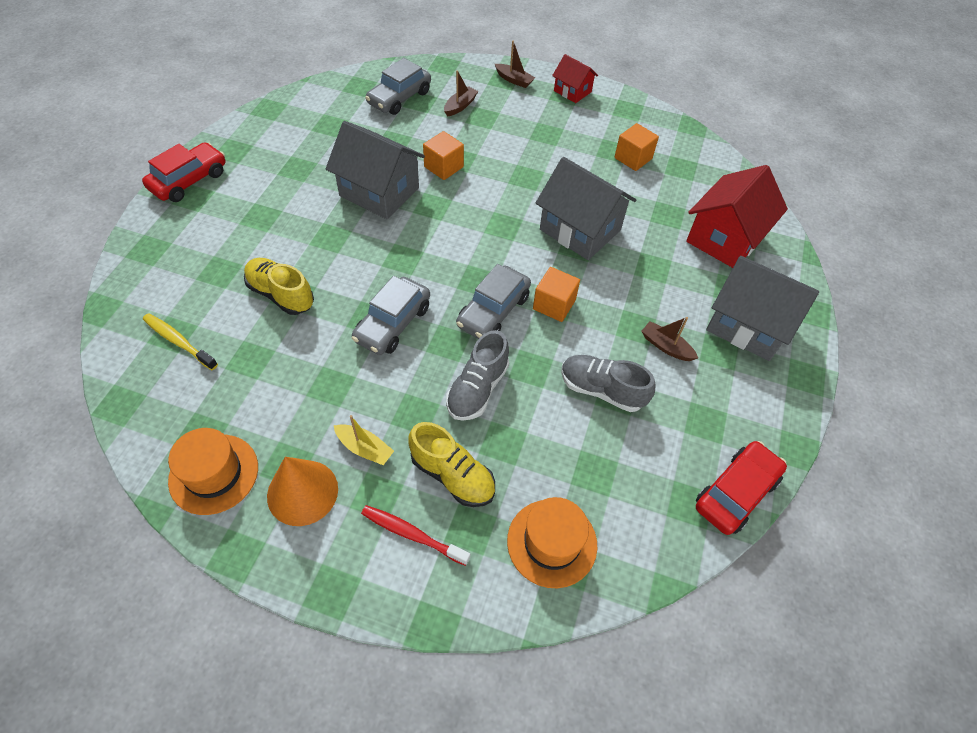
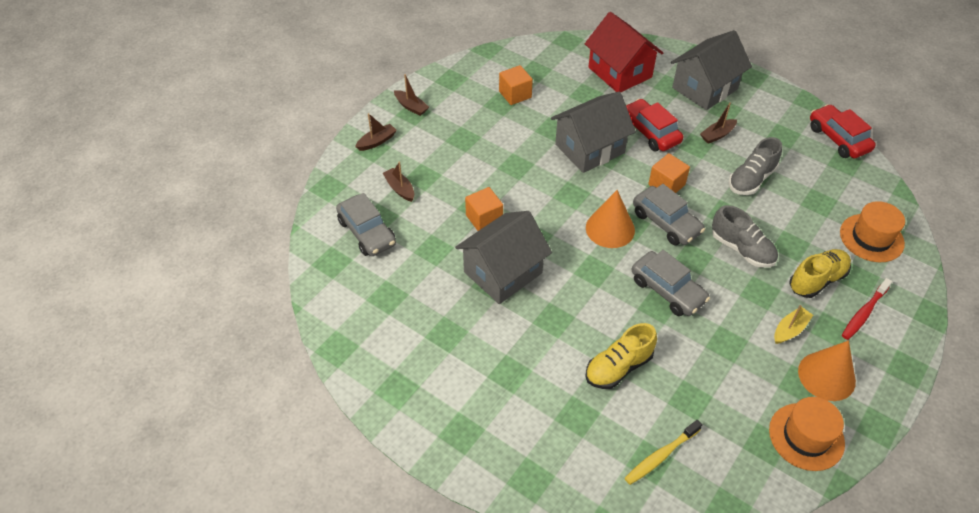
camera: 70 degrees left, 5 degrees down
red car [142,142,225,202] -> red car moved to [626,99,683,152]
red house [552,54,598,103] -> brown boat [394,74,429,116]
none -> orange cone [586,190,635,248]

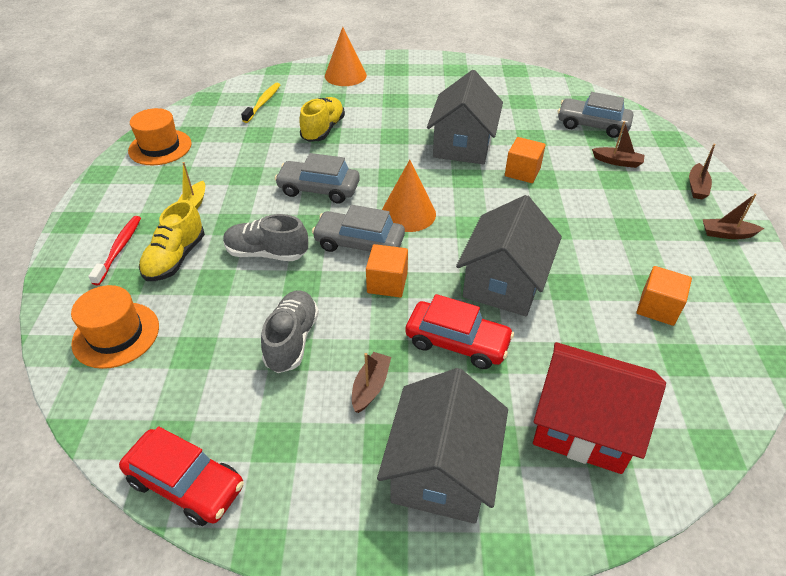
camera: 145 degrees right, 5 degrees down
orange cone [798,340,856,401] -> orange cone moved to [325,27,367,86]

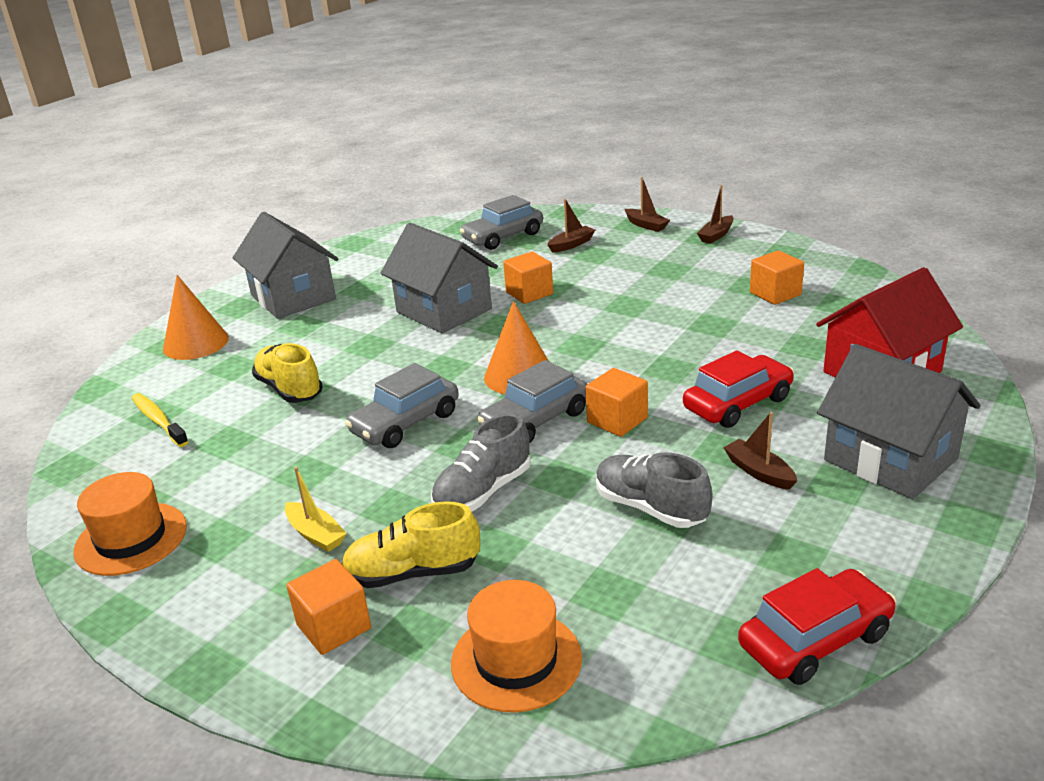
camera: 55 degrees left, 15 degrees down
red toothbrush [88,216,141,285] -> orange cube [286,559,371,655]
yellow shoe [139,200,205,281] -> yellow shoe turned 120 degrees clockwise [341,501,480,588]
grey house [456,195,562,316] -> grey house moved to [233,212,338,319]

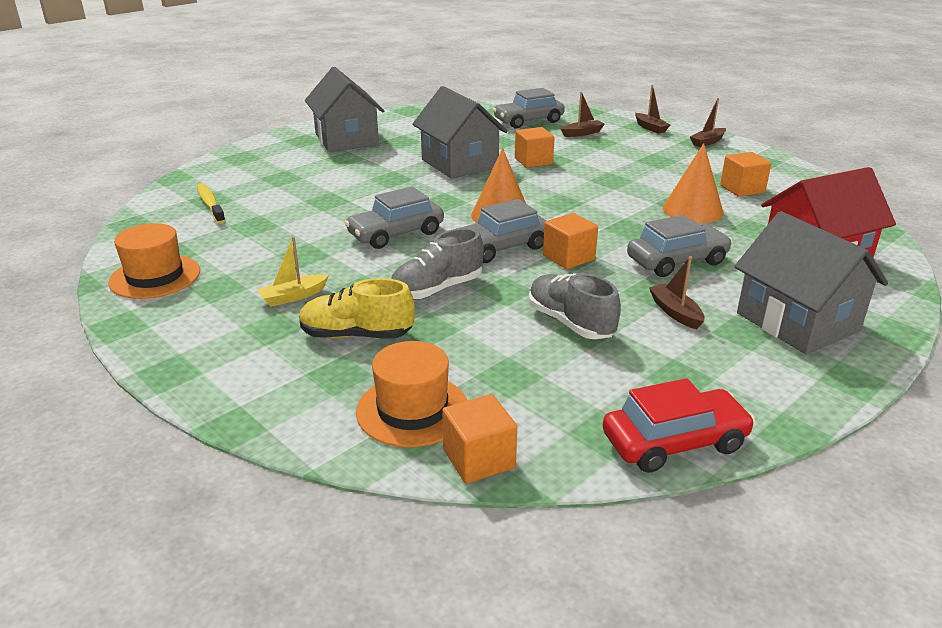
camera: 10 degrees right, 0 degrees up
orange cone [163,275,229,360] -> orange cone moved to [663,143,724,223]
yellow shoe [252,343,323,403] -> none
yellow boat [285,467,347,552] -> yellow boat turned 90 degrees clockwise [257,236,329,307]
orange cube [286,559,371,655] -> orange cube moved to [442,394,517,484]
red car [683,350,794,428] -> grey car [627,215,732,277]

